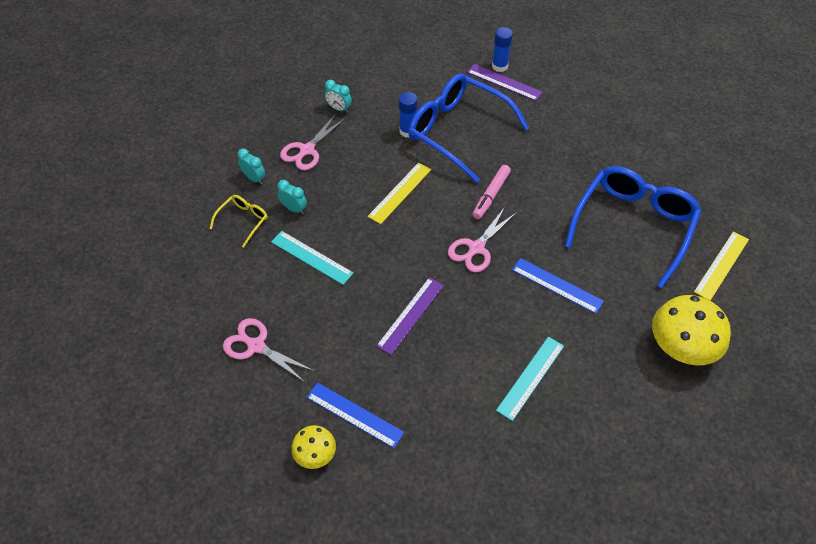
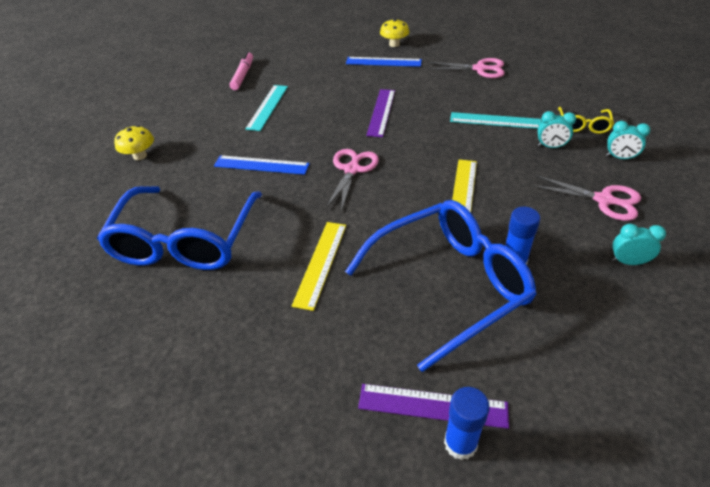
camera: 160 degrees right, 10 degrees down
pink scissors [280,114,346,170] -> pink scissors turned 105 degrees clockwise [531,175,641,221]
blue glasses [408,73,529,183] -> blue glasses turned 45 degrees counterclockwise [345,200,537,372]
pink marker [473,165,511,219] -> pink marker moved to [230,52,253,90]
yellow mushroom [652,295,731,366] -> yellow mushroom [114,125,154,160], size x0.55
yellow ruler [694,231,749,301] -> yellow ruler moved to [292,222,346,311]

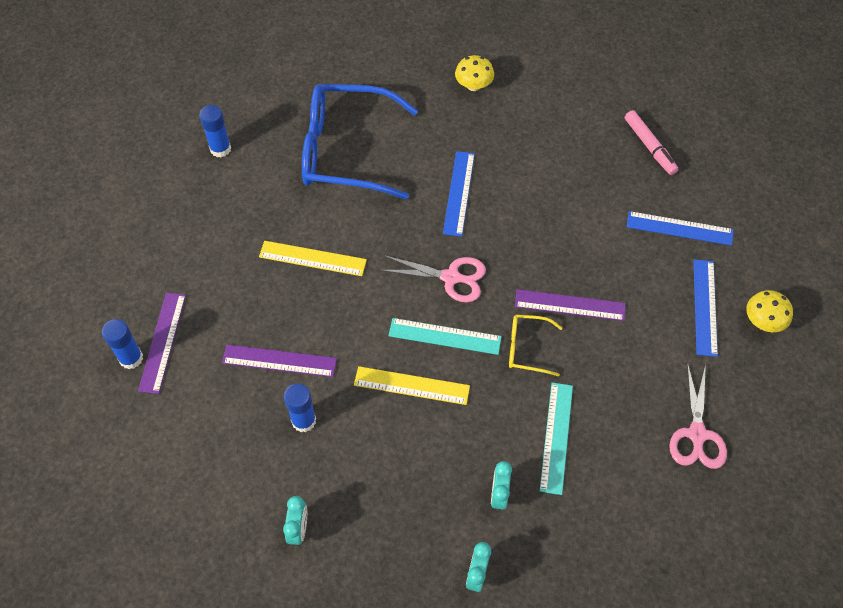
camera: 85 degrees right, 15 degrees up
pink marker [230,52,253,90] -> pink marker turned 60 degrees clockwise [625,110,678,175]
turquoise ruler [245,85,288,131] -> turquoise ruler moved to [388,318,502,355]
blue glasses [345,200,537,372] -> purple ruler [222,344,337,377]
pink scissors [531,175,641,221] -> none
yellow glasses [558,107,614,134] -> yellow glasses moved to [509,315,563,376]
none -> blue glue stick [199,105,231,157]
none -> blue ruler [627,211,733,246]

